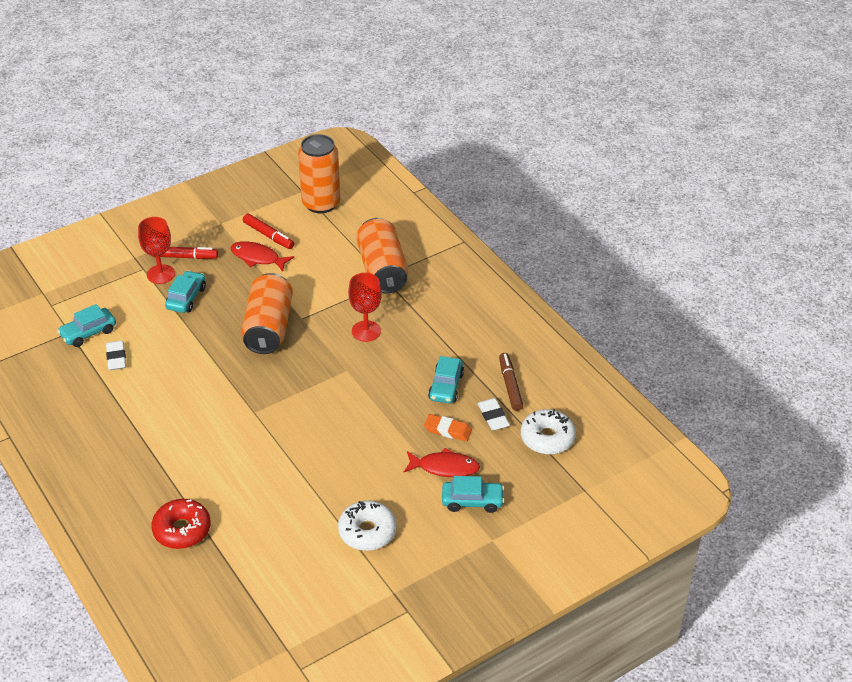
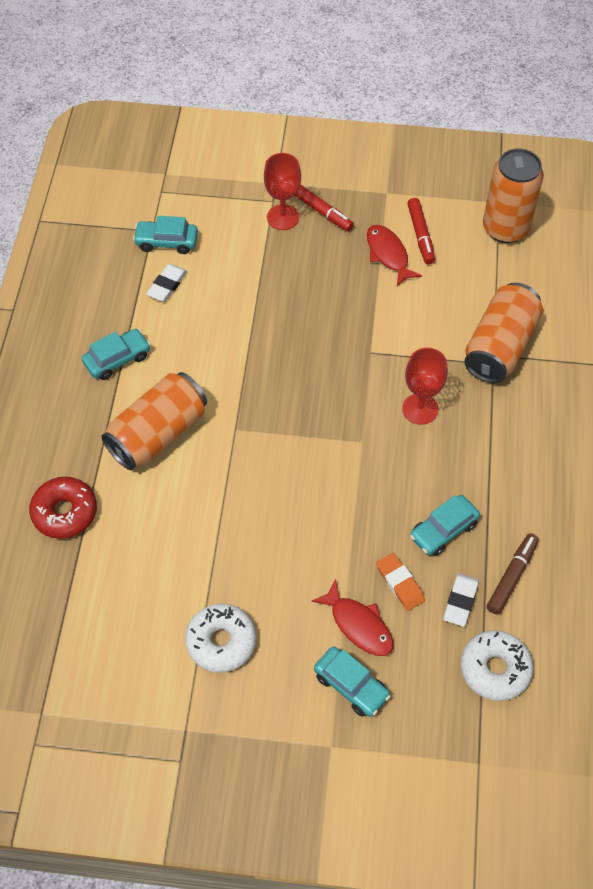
camera: 40 degrees right, 15 degrees up
turquoise car [165,270,206,313] -> turquoise car moved to [82,329,151,380]
orange can [241,273,293,354] -> orange can moved to [101,372,207,470]

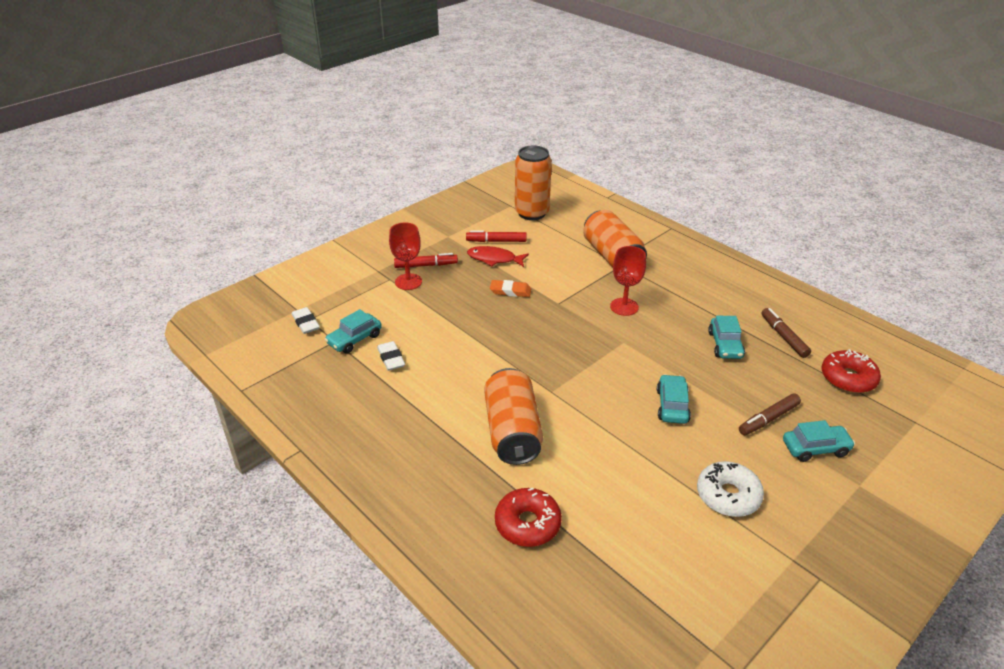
camera: 50 degrees left, 20 degrees down
turquoise car [82,329,151,380] -> turquoise car moved to [657,374,691,424]
red fish [311,579,393,656] -> brown marker [739,393,801,435]
orange eraser [376,553,425,611] -> orange eraser moved to [490,280,531,297]
red marker [407,198,435,264] -> red marker turned 150 degrees clockwise [466,230,527,242]
white eraser [443,573,479,627] -> white eraser moved to [292,307,320,334]
white donut [461,630,533,701] -> red donut [822,349,881,393]

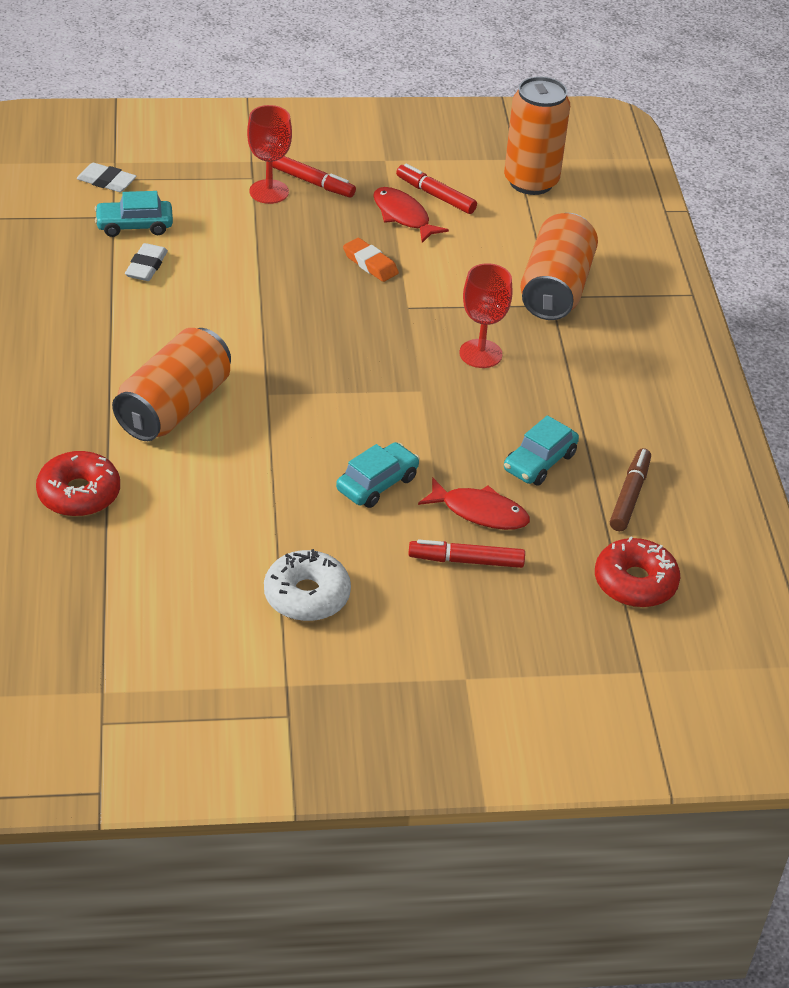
camera: 35 degrees right, 5 degrees up
white eraser [292,307,320,334] -> white eraser turned 75 degrees counterclockwise [77,163,136,192]
brown marker [739,393,801,435] -> red marker [408,540,525,568]
turquoise car [783,420,855,462] -> none
none -> red fish [418,477,530,530]

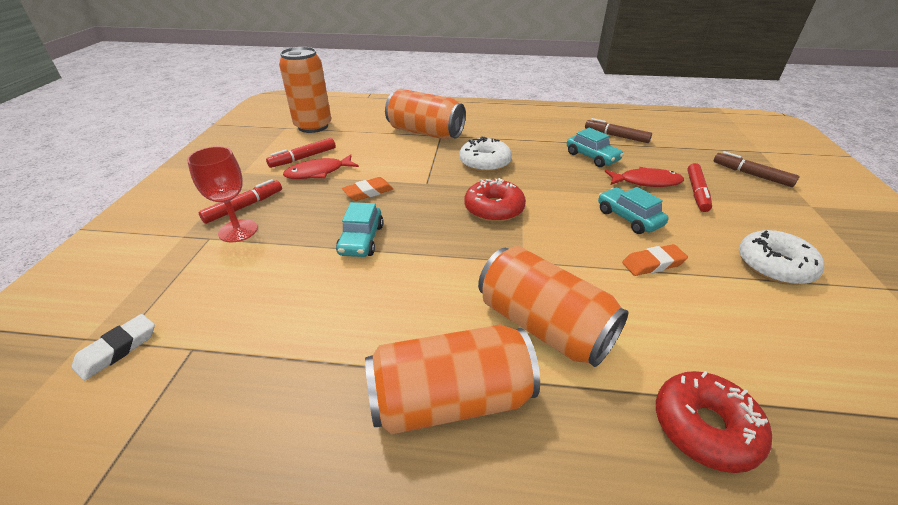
camera: 75 degrees left, 5 degrees down
turquoise car [94,191,173,237] -> turquoise car moved to [336,202,383,257]
white eraser [125,243,168,281] -> none
red fish [418,477,530,530] -> red fish turned 60 degrees clockwise [605,167,684,187]
red goblet [459,263,513,368] -> white donut [459,136,512,172]
red donut [595,536,680,608] -> red donut moved to [464,178,526,222]
none -> orange can [365,325,540,435]
none -> orange eraser [622,244,688,276]
none -> brown marker [714,151,799,187]

